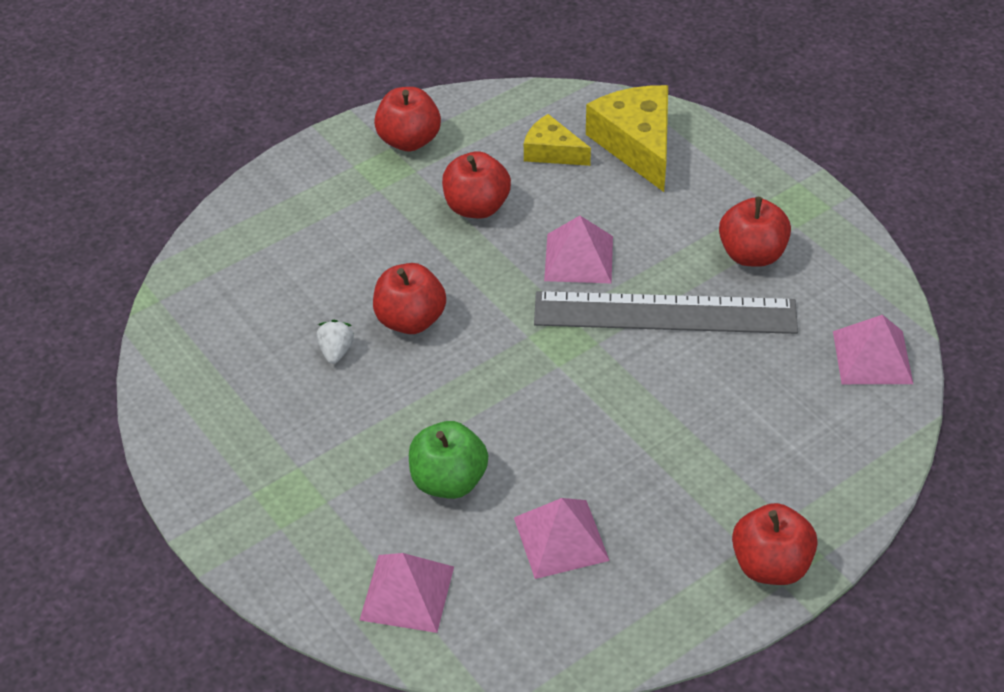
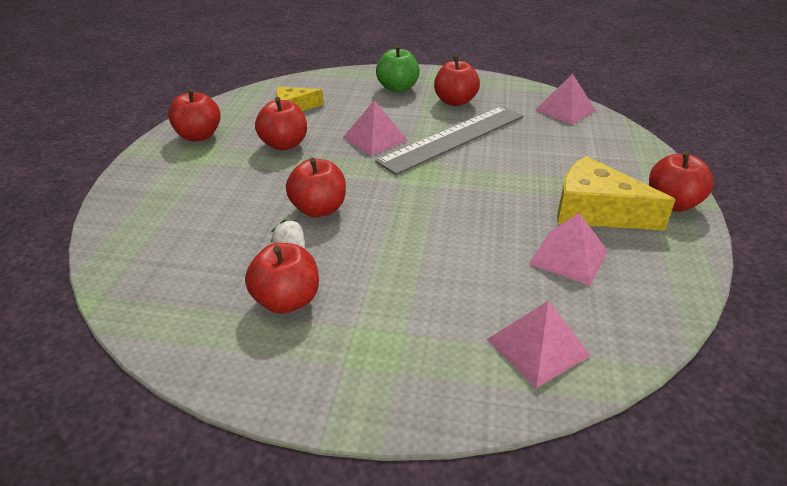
camera: 45 degrees left, 10 degrees down
green apple [409,421,488,499] -> green apple moved to [376,45,420,92]
yellow cheese [586,85,668,192] -> yellow cheese moved to [557,156,676,230]
none -> red apple [245,243,319,314]

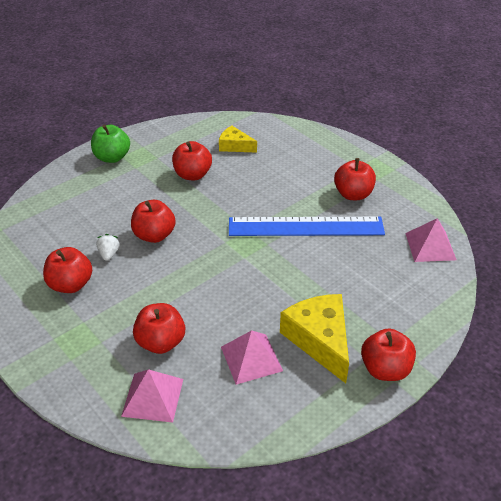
camera: 40 degrees right, 5 degrees up
red apple [168,89,221,141] -> red apple moved to [133,303,185,354]
pink pyramid [343,100,408,156] -> none
grey ruler [375,106,523,175] -> blue ruler [229,217,385,236]
green apple [376,45,420,92] -> green apple moved to [91,124,130,163]

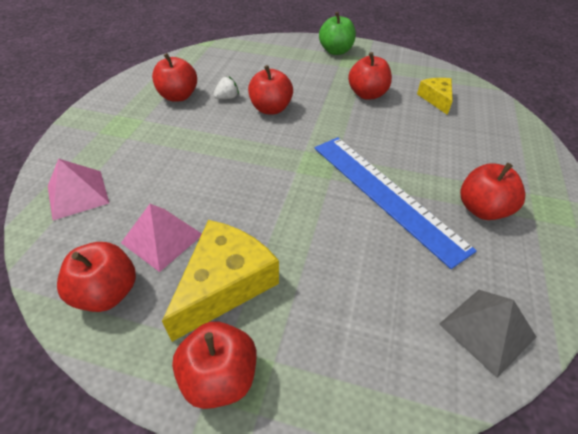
camera: 55 degrees right, 5 degrees up
red apple [133,303,185,354] -> red apple moved to [57,242,136,312]
pink pyramid [405,218,457,262] -> grey pyramid [439,290,536,378]

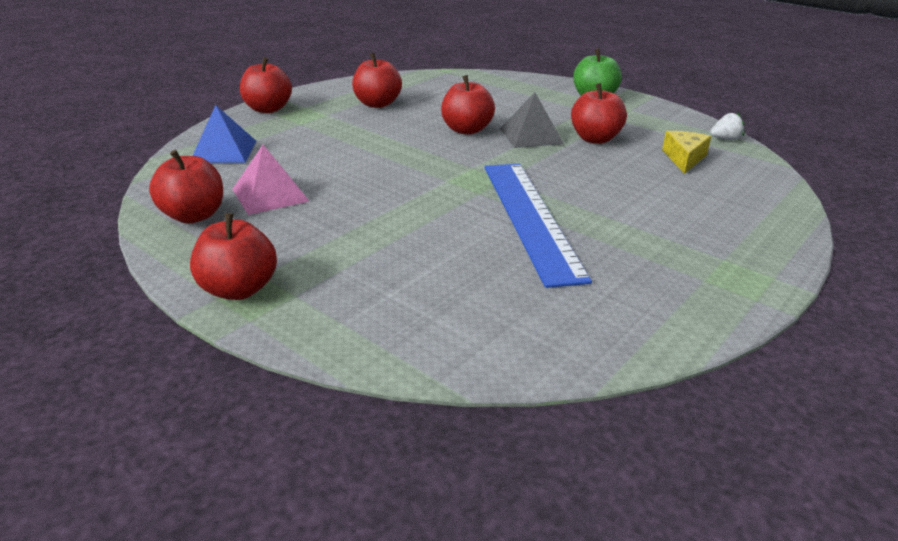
camera: 25 degrees right, 15 degrees down
pink pyramid [48,159,109,220] -> blue pyramid [192,105,256,163]
yellow cheese [162,220,279,342] -> none
white strawberry [213,76,239,99] -> white strawberry moved to [711,112,745,140]
grey pyramid [439,290,536,378] -> grey pyramid moved to [500,92,564,148]
red apple [460,163,525,220] -> red apple moved to [240,57,292,113]

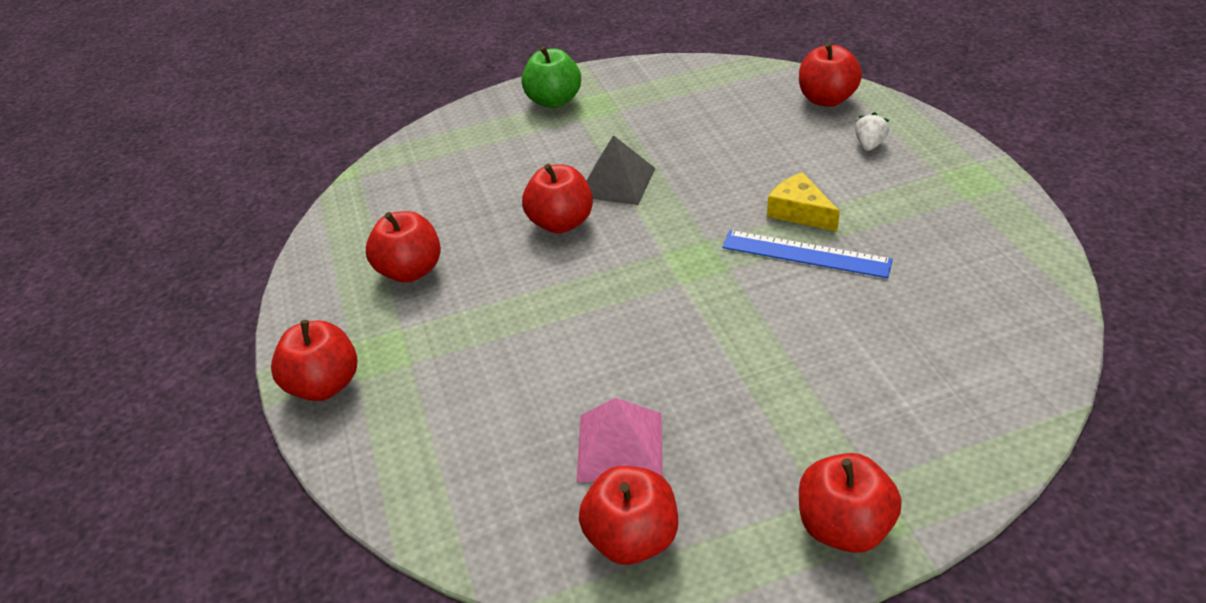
camera: 55 degrees left, 10 degrees up
blue pyramid [192,105,256,163] -> none
blue ruler [484,164,592,288] -> blue ruler [722,230,893,278], size x0.62
red apple [571,83,627,144] -> red apple moved to [799,42,862,107]
yellow cheese [662,131,711,174] -> yellow cheese moved to [767,172,840,231]
white strawberry [711,112,745,140] -> white strawberry moved to [855,112,889,151]

